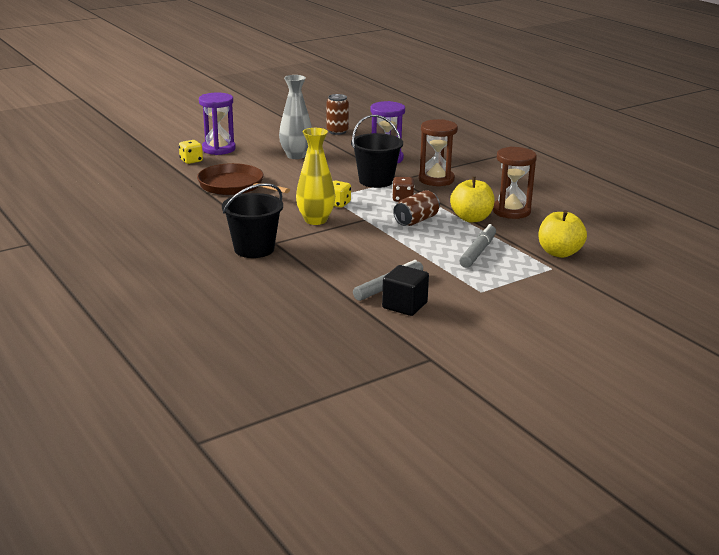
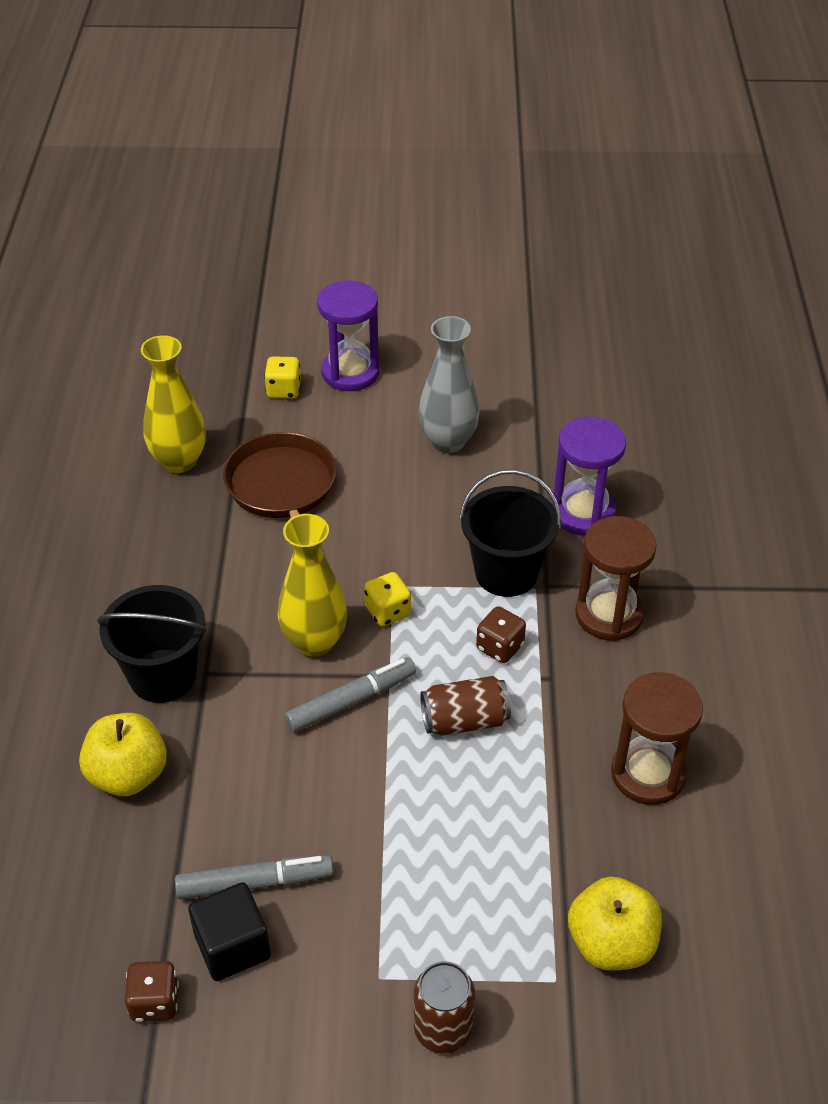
camera: 35 degrees right, 20 degrees up
brown can [326,94,349,135] -> brown can moved to [414,961,475,1054]
yellow apple [450,177,495,222] -> yellow apple moved to [79,713,167,796]
grey marker [459,224,496,268] -> grey marker moved to [284,657,416,733]
none -> brown dice [125,961,179,1022]
none -> yellow vase [141,335,206,473]

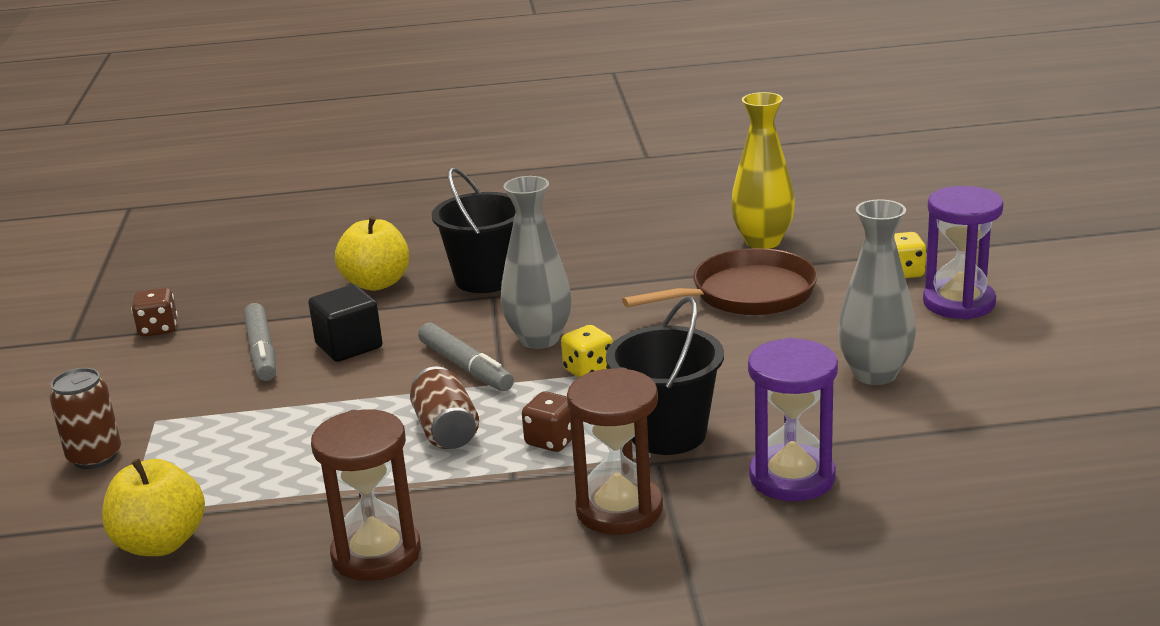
camera: 85 degrees right, 20 degrees down
black cube [188,882,271,981] -> black cube moved to [308,284,383,362]
yellow vase [278,514,347,657] -> grey vase [501,176,572,349]

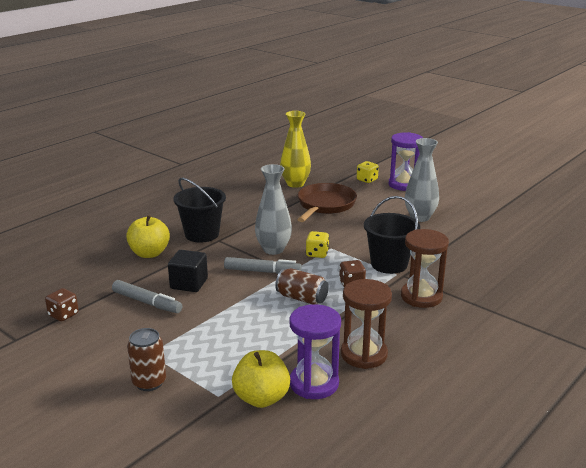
camera: 45 degrees left, 0 degrees up
purple hourglass [748,338,838,501] -> purple hourglass moved to [290,304,341,399]

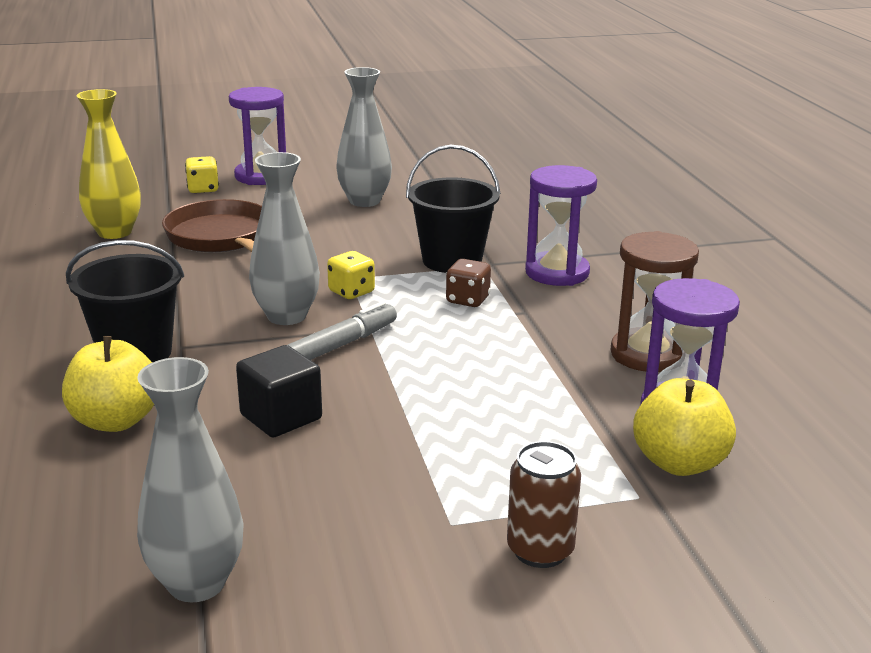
camera: 55 degrees left, 0 degrees up
brown dice [45,288,79,321] -> grey vase [137,357,244,602]
grey marker [112,280,182,313] -> none
brown can [275,268,329,304] -> none
brown hourglass [401,229,449,308] -> purple hourglass [525,165,597,286]

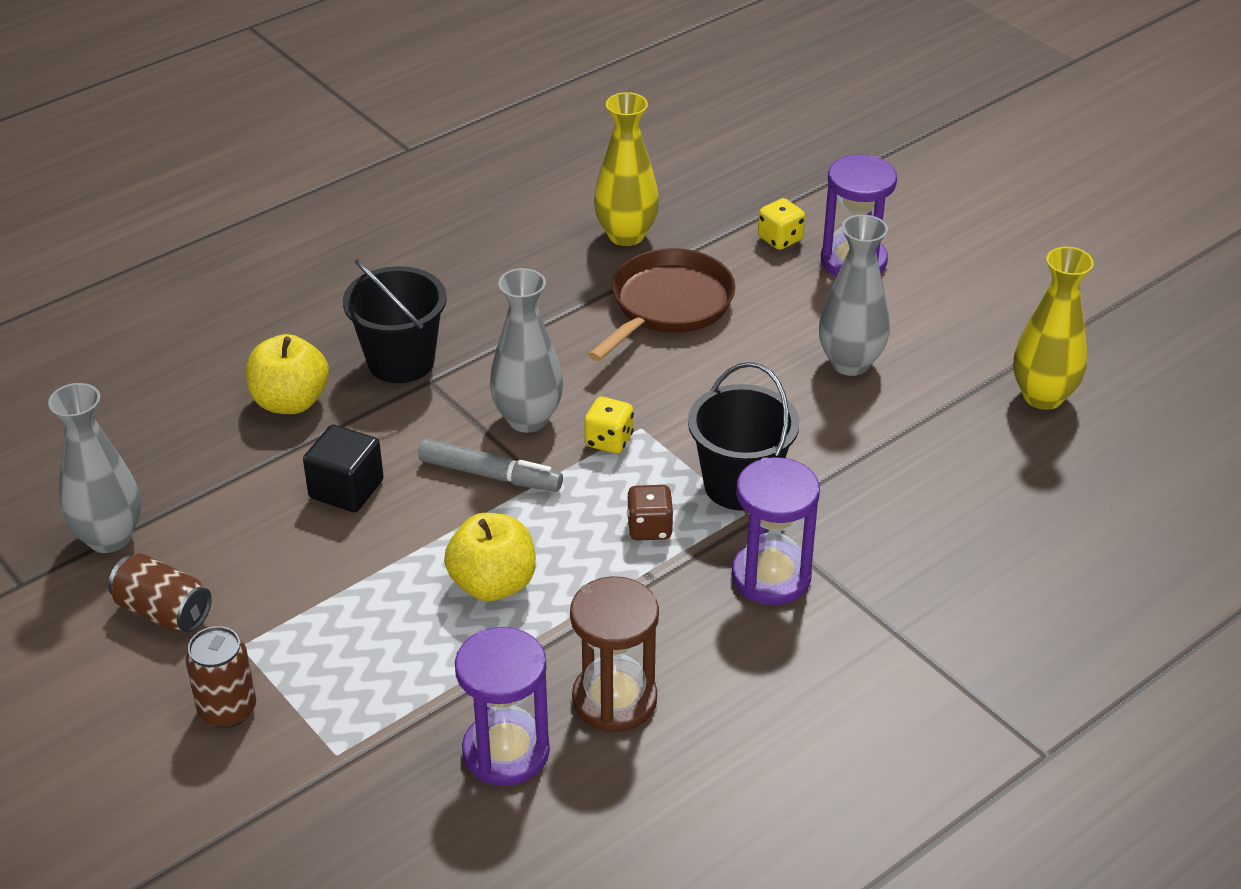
camera: 65 degrees right, 15 degrees up
yellow apple [633,378,736,476] -> yellow apple moved to [444,513,536,601]
none -> brown can [108,553,212,633]
none -> yellow vase [1013,247,1094,410]

